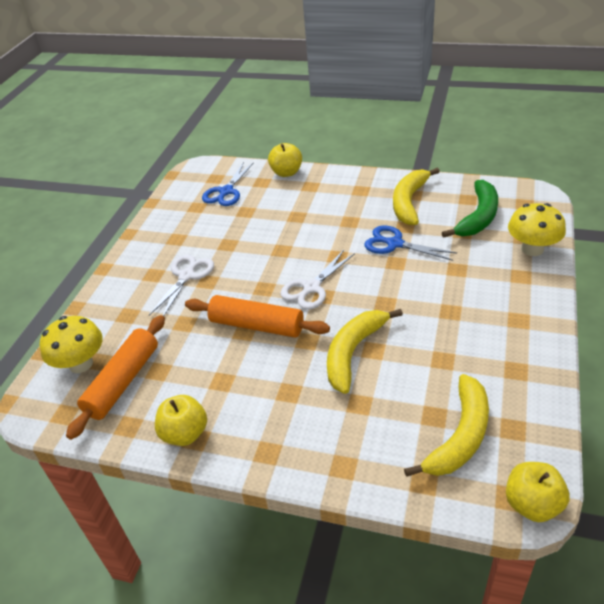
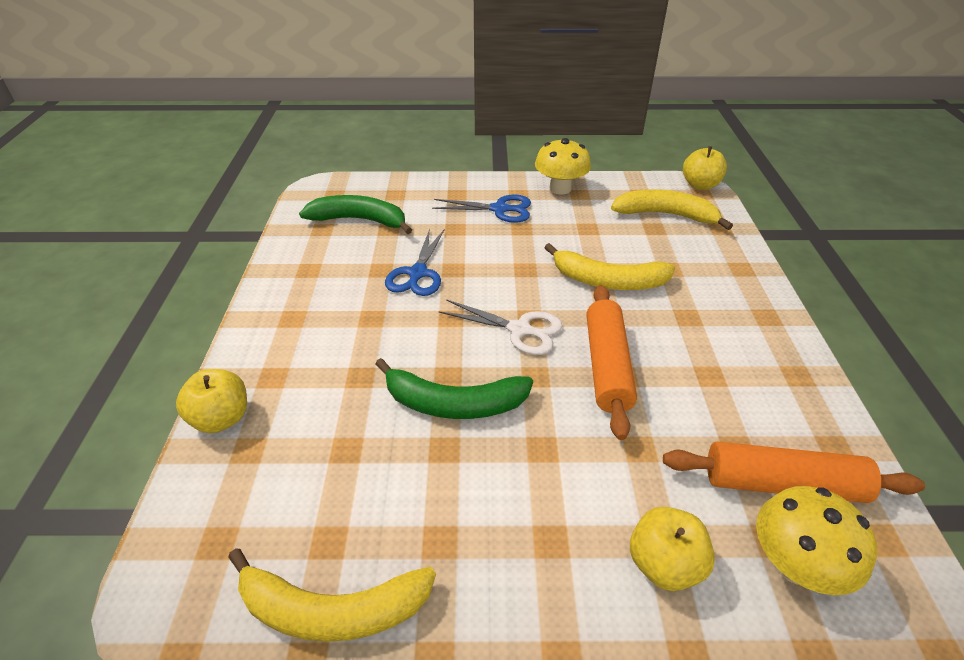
camera: 110 degrees left, 0 degrees up
white scissors [149,255,214,316] -> none
yellow apple [155,395,207,446] -> yellow apple moved to [630,507,715,591]
blue scissors [202,162,254,206] -> blue scissors moved to [432,195,531,223]
yellow banana [393,168,440,225] -> yellow banana moved to [228,548,436,642]
yellow mushroom [508,203,566,256] -> yellow mushroom moved to [535,138,591,195]
none -> green banana [375,358,533,419]

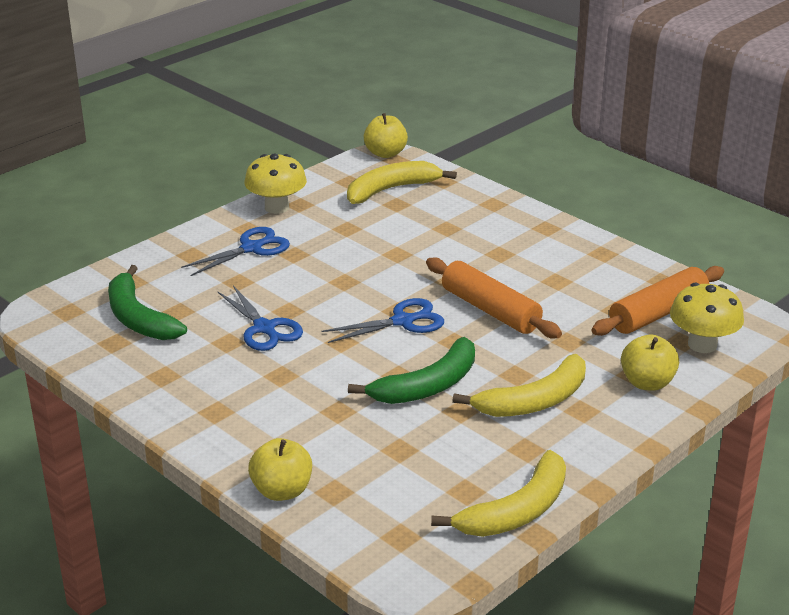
camera: 45 degrees left, 10 degrees down
green banana [299,195,412,234] -> green banana turned 90 degrees counterclockwise [108,265,187,340]
white scissors [438,299,562,355] -> blue scissors [321,298,444,343]
yellow banana [544,243,675,290] -> yellow banana moved to [452,354,586,417]

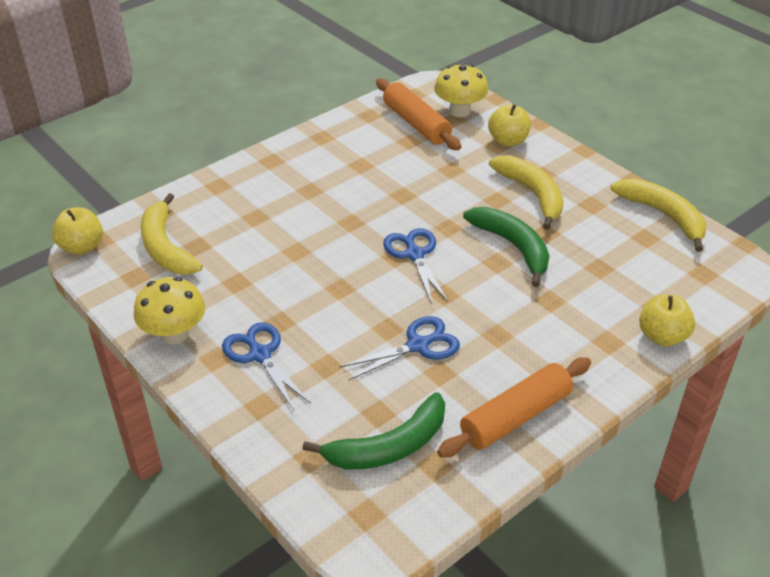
camera: 85 degrees left, 10 degrees up
orange rolling pin [426,257,562,339] -> orange rolling pin moved to [437,357,591,458]

